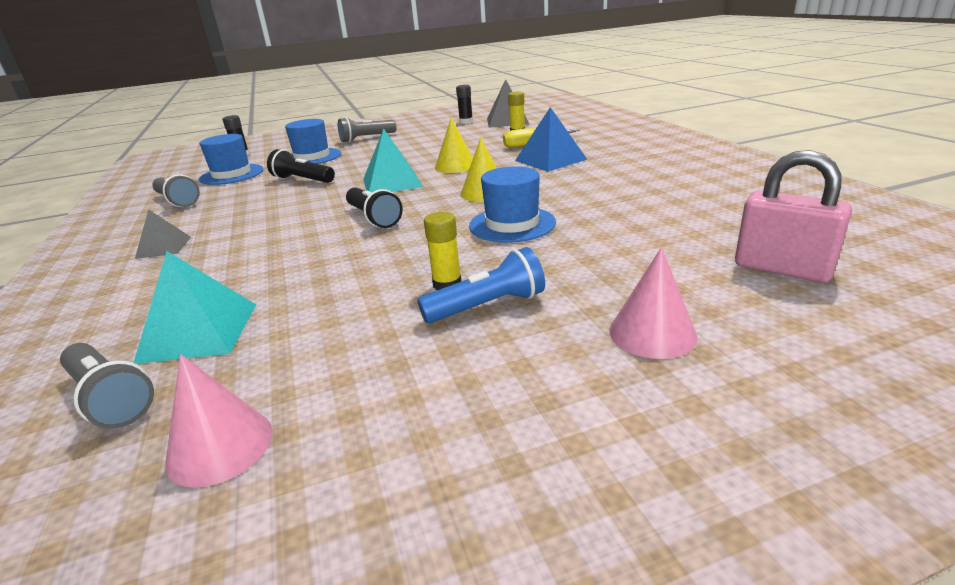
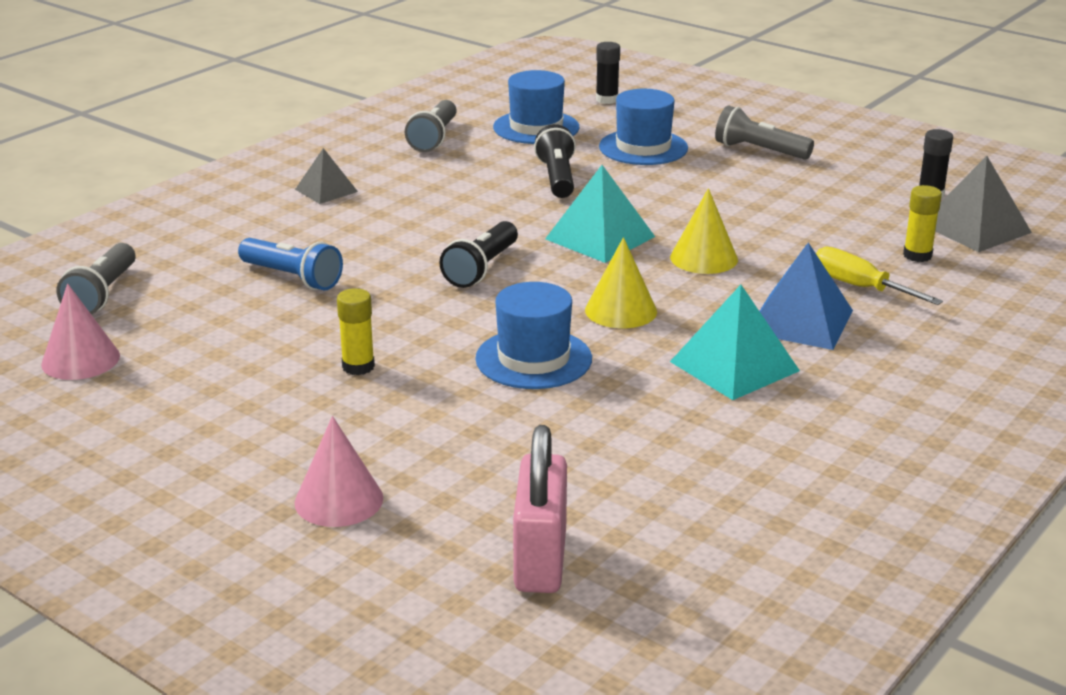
camera: 55 degrees right, 0 degrees up
turquoise pyramid [134,251,256,364] -> turquoise pyramid moved to [670,285,800,400]
blue flashlight [417,247,545,323] -> blue flashlight moved to [238,238,343,290]

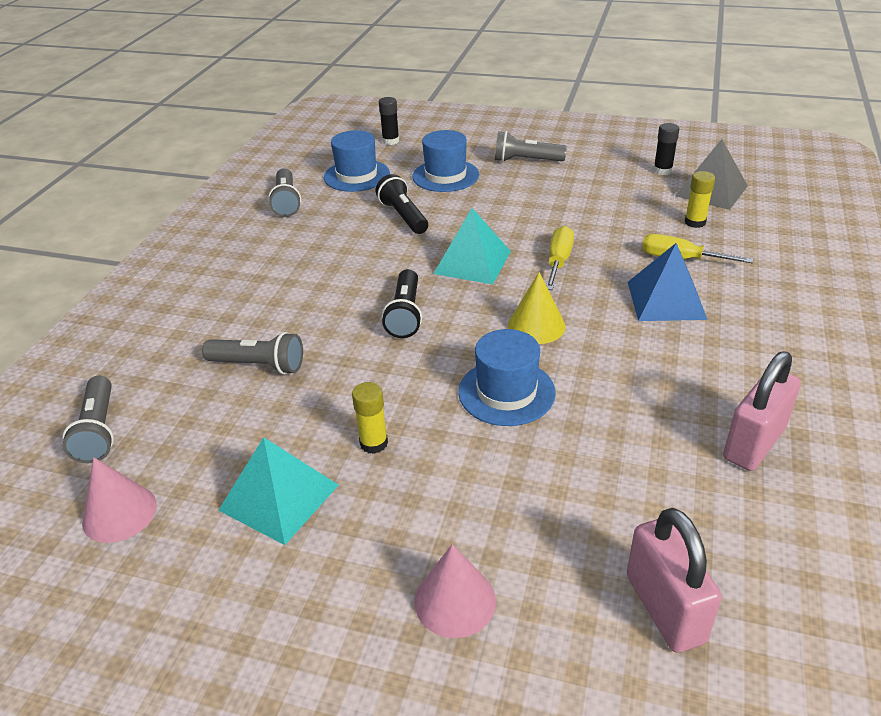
camera: 20 degrees left, 10 degrees up
blue flashlight [238,238,343,290] -> grey flashlight [202,332,303,374]
grey pyramid [295,148,358,204] -> none
yellow cone [670,188,738,274] -> yellow screwdriver [546,226,574,290]
turquoise pyramid [670,285,800,400] -> turquoise pyramid moved to [218,437,338,545]
none -> pink padlock [723,351,801,471]

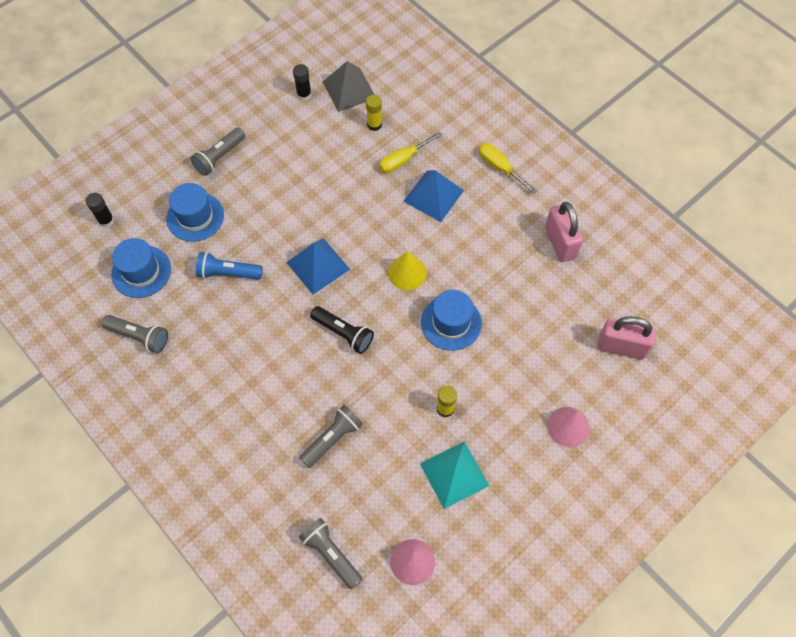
camera: 60 degrees left, 25 degrees up
grey flashlight [62,376,114,463] -> grey flashlight turned 150 degrees counterclockwise [299,518,362,589]
black flashlight [376,174,428,234] -> blue flashlight [196,252,263,280]
turquoise pyramid [434,208,511,284] -> blue pyramid [286,238,350,294]
yellow screwdriver [546,226,574,290] -> yellow screwdriver moved to [479,143,537,194]

